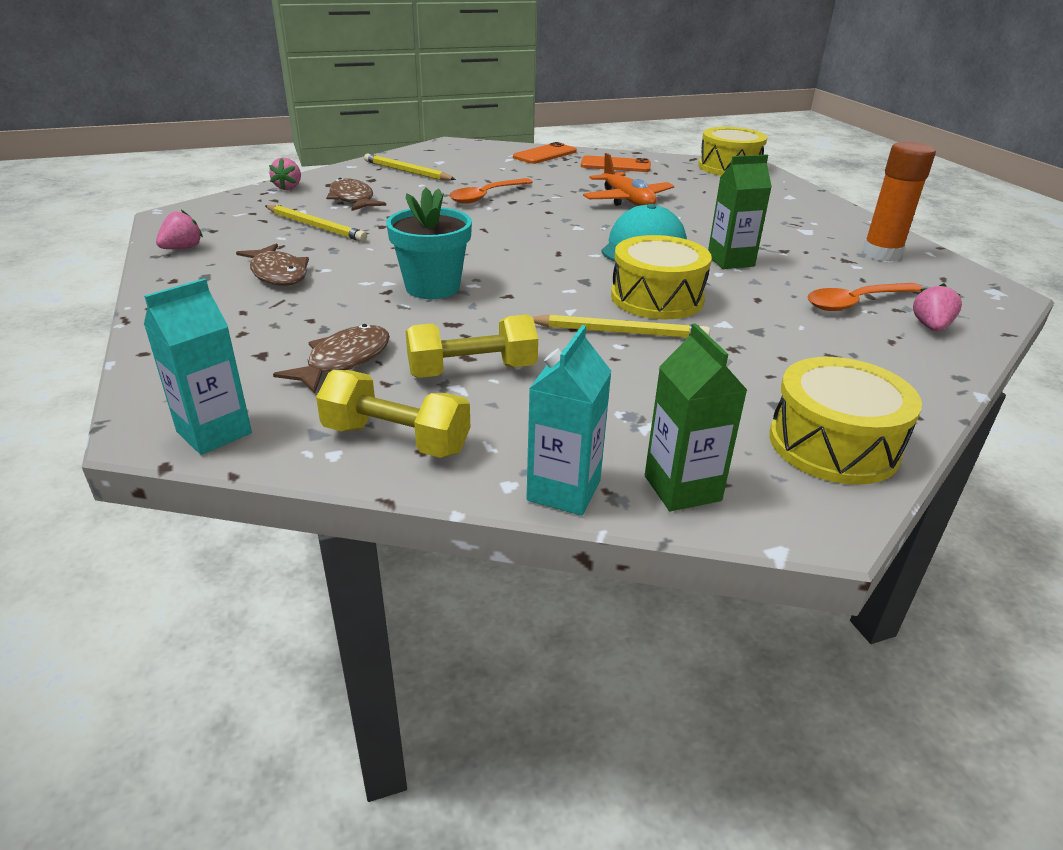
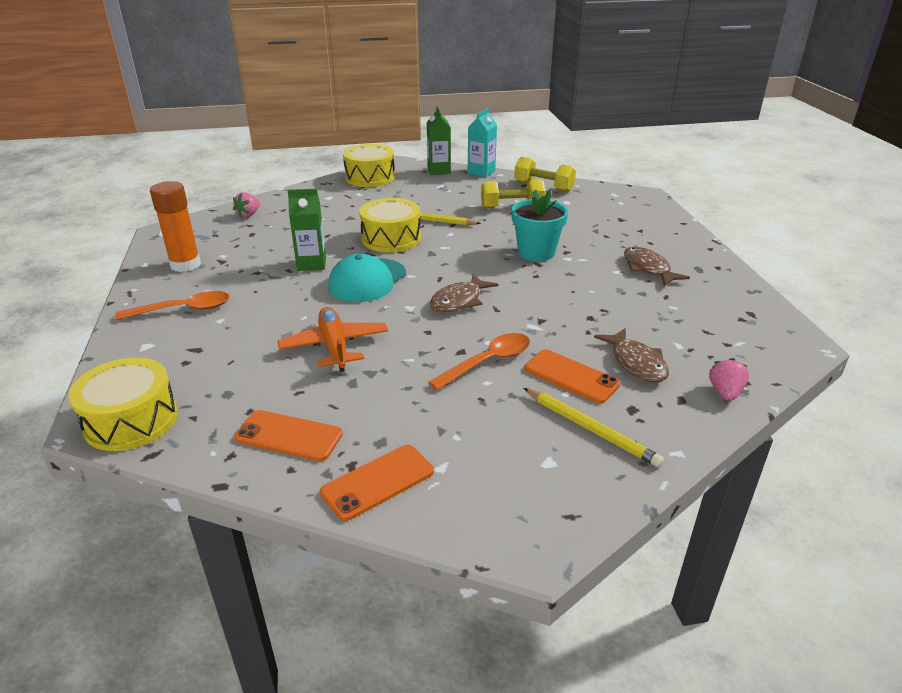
camera: 170 degrees left, 0 degrees up
turquoise carton [144,278,252,455] -> none
pink strawberry [156,210,203,249] -> none
yellow pencil [265,205,367,242] -> none
brown fish [273,324,390,393] -> brown fish moved to [430,274,498,312]
orange spoon [807,283,923,311] -> orange spoon moved to [115,291,230,320]
none -> orange phone [524,350,620,404]

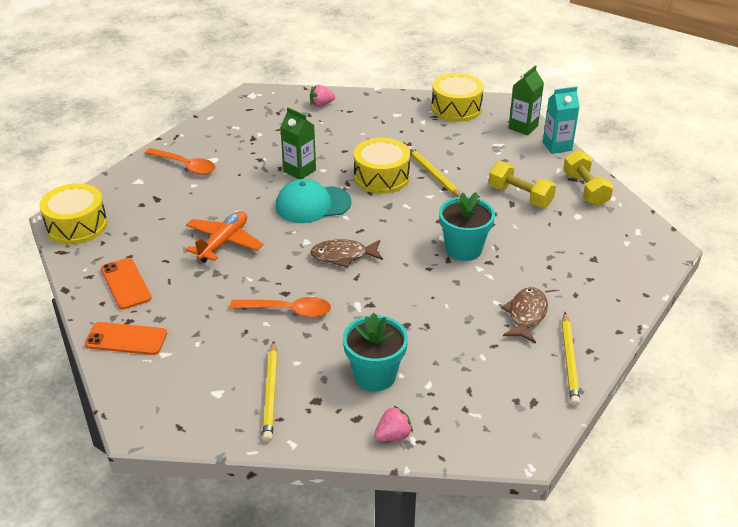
camera: 45 degrees right, 5 degrees up
orange glue stick [150,181,201,272] -> none
orange phone [524,350,620,404] -> none
brown fish [594,328,669,383] -> turquoise flower pot [343,312,408,391]
none -> yellow pencil [562,312,580,406]

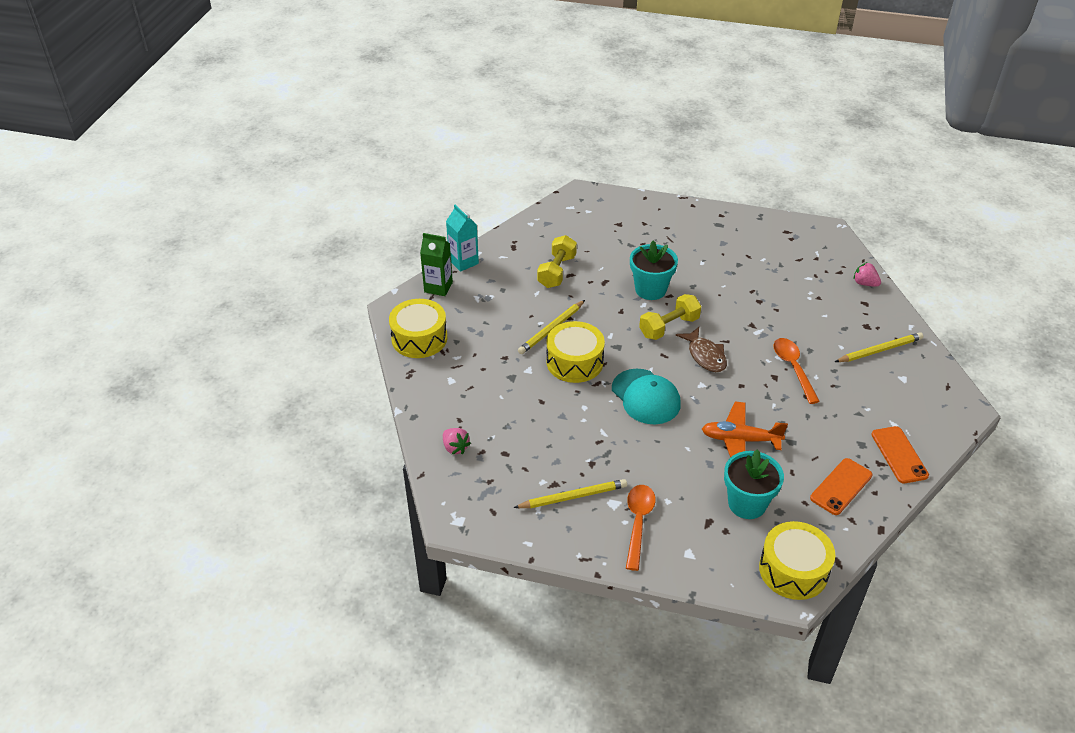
camera: 110 degrees left, 5 degrees up
green carton [280,107,316,179] -> none
turquoise flower pot [343,312,408,391] -> turquoise flower pot moved to [724,449,784,519]
brown fish [501,287,548,344] -> none
yellow pencil [562,312,580,406] -> yellow pencil moved to [514,479,627,508]
yellow dumbbell [563,150,613,206] -> yellow dumbbell moved to [639,294,701,340]

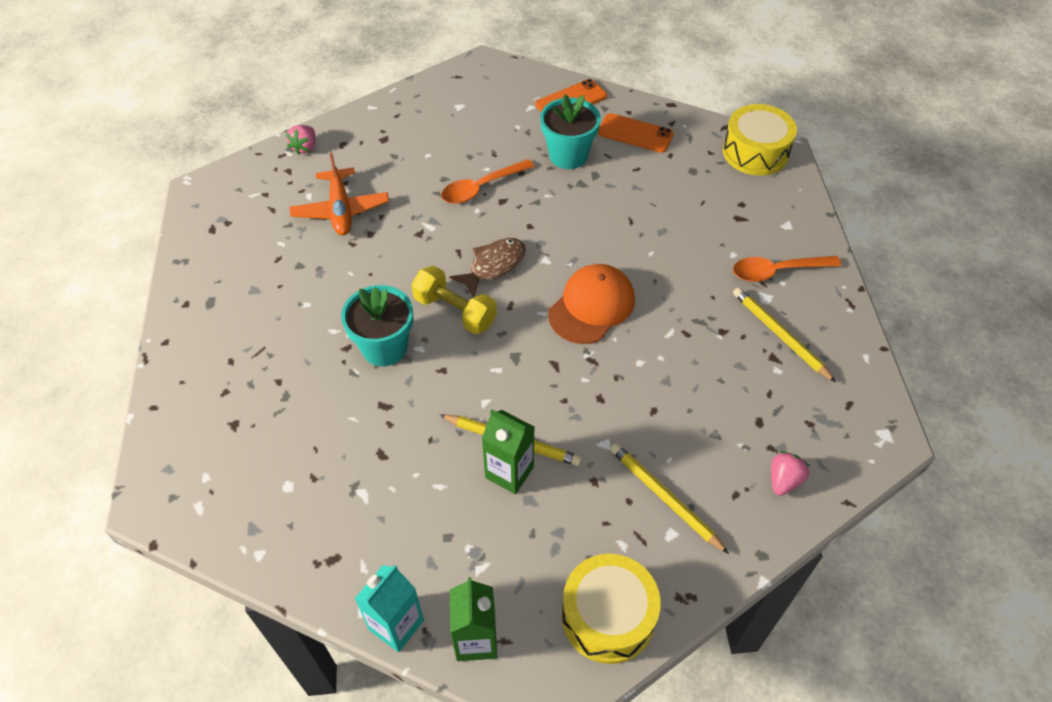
camera: 110 degrees left, 10 degrees up
yellow dumbbell [537,235,577,288] -> none
yellow drum [546,321,605,383] -> none
turquoise cap [612,369,681,424] -> orange cap [548,264,635,344]
orange plane [702,402,788,458] -> orange plane moved to [290,153,389,235]
turquoise flower pot [724,449,784,519] -> turquoise flower pot moved to [540,94,601,169]
yellow pencil [835,332,923,362] -> yellow pencil moved to [610,443,729,554]
none -> green carton [482,409,534,494]

